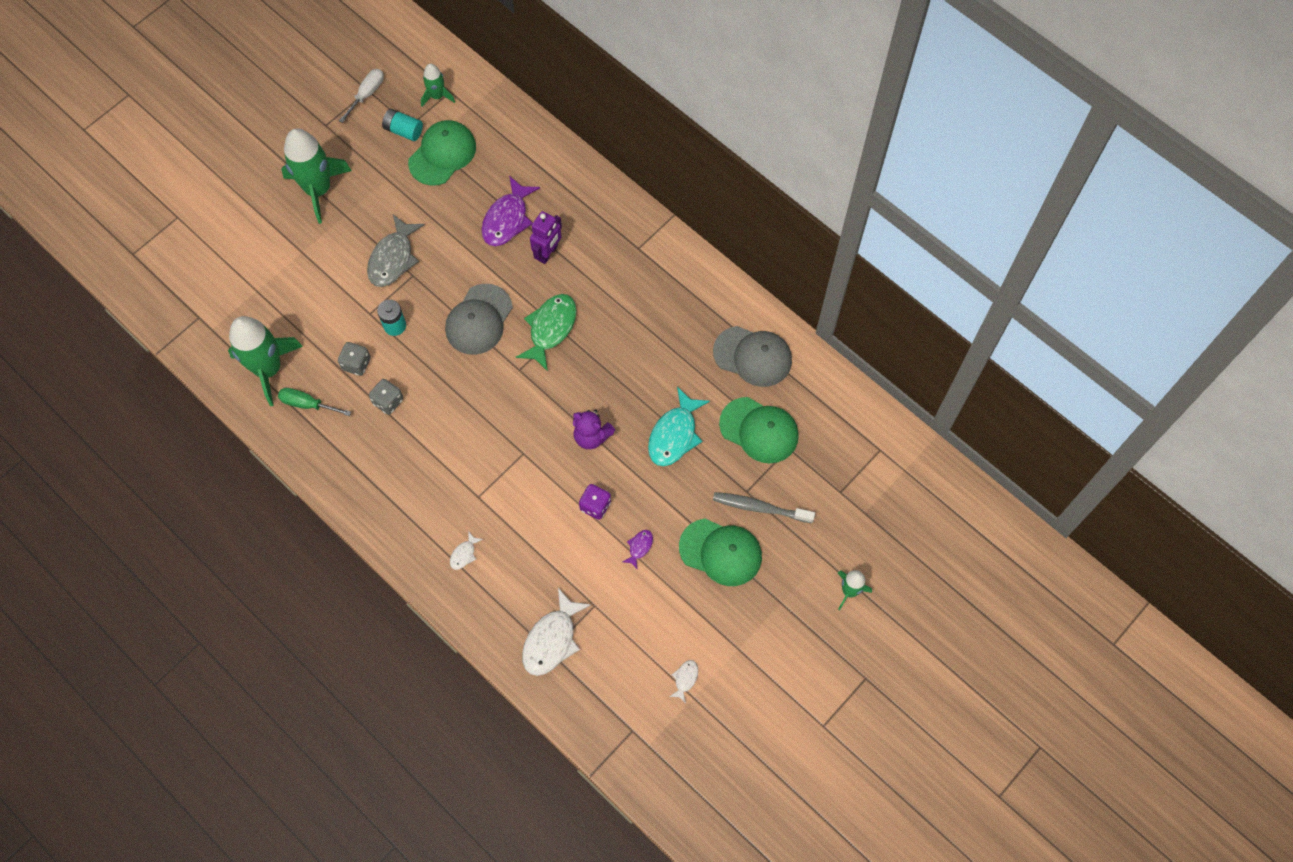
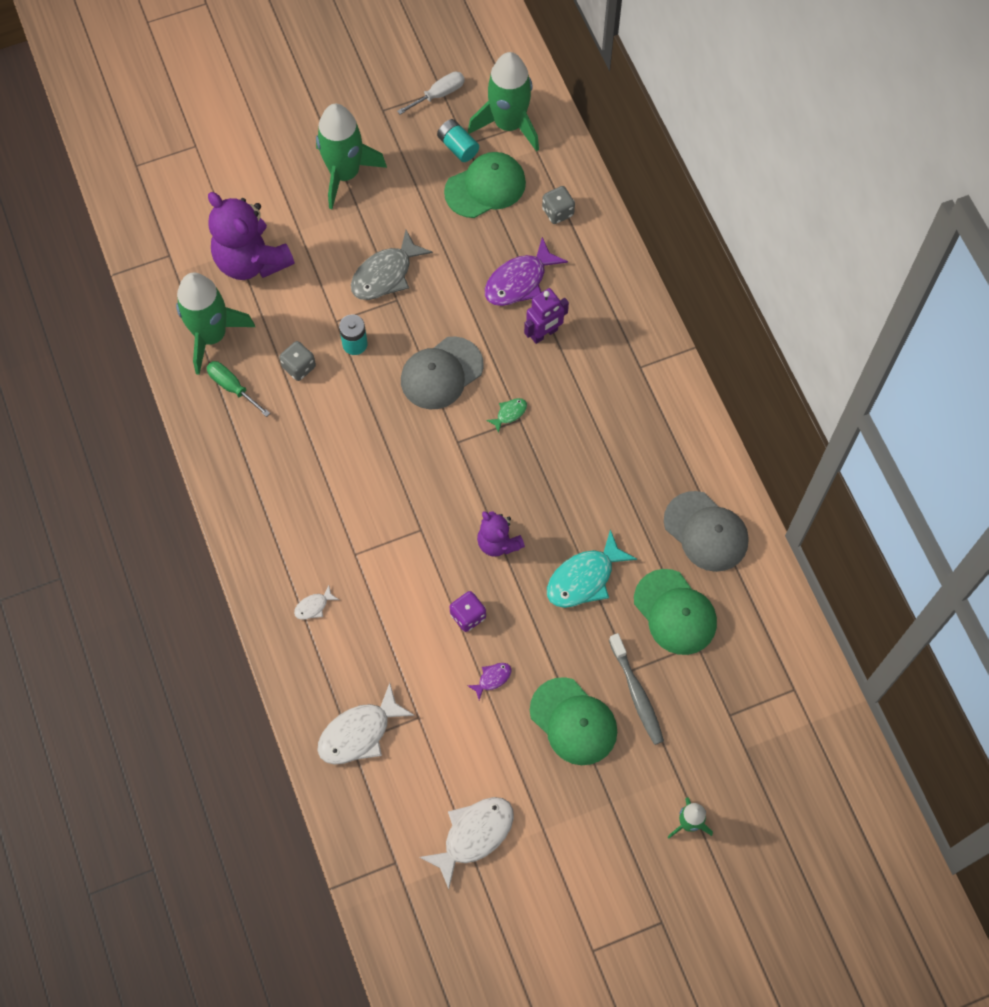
camera: 25 degrees right, 0 degrees up
grey dice [369,379,403,415] -> grey dice moved to [542,186,575,224]
green rocket [421,64,455,107] -> green rocket [468,52,539,151], size x1.94
green fish [516,294,577,371] -> green fish [486,398,527,433], size x0.47
white fish [669,660,698,703] -> white fish [419,797,514,889], size x2.13
grey toothbrush [713,492,815,523] -> grey toothbrush turned 150 degrees counterclockwise [609,633,664,745]
none -> purple teddy bear [208,192,294,280]

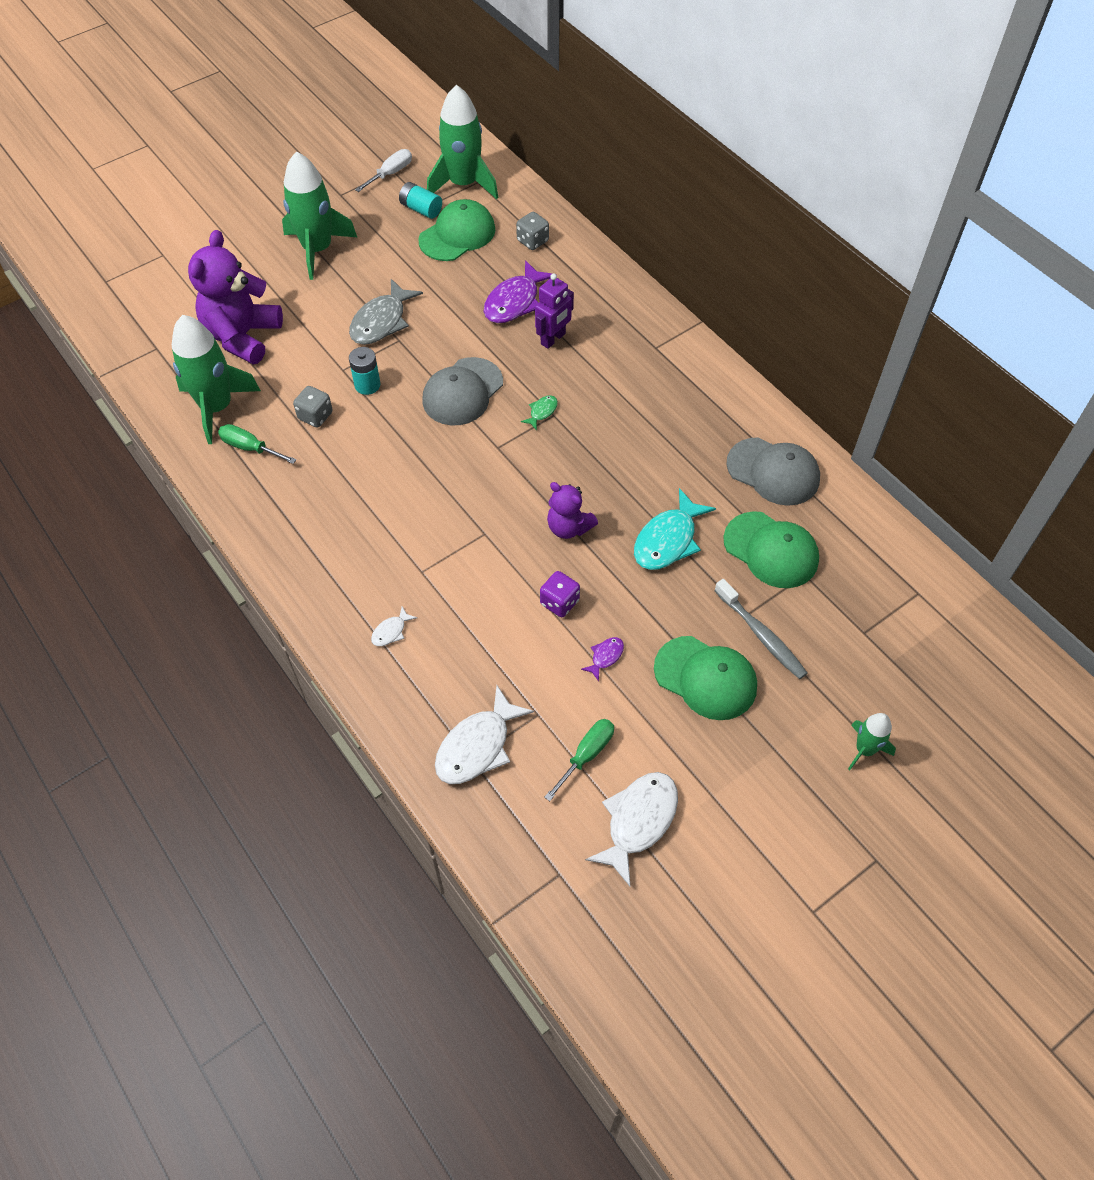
camera: 15 degrees left, 10 degrees down
purple teddy bear [208,192,294,280] -> purple teddy bear turned 75 degrees clockwise [188,230,283,364]
none -> green screwdriver [544,719,614,801]

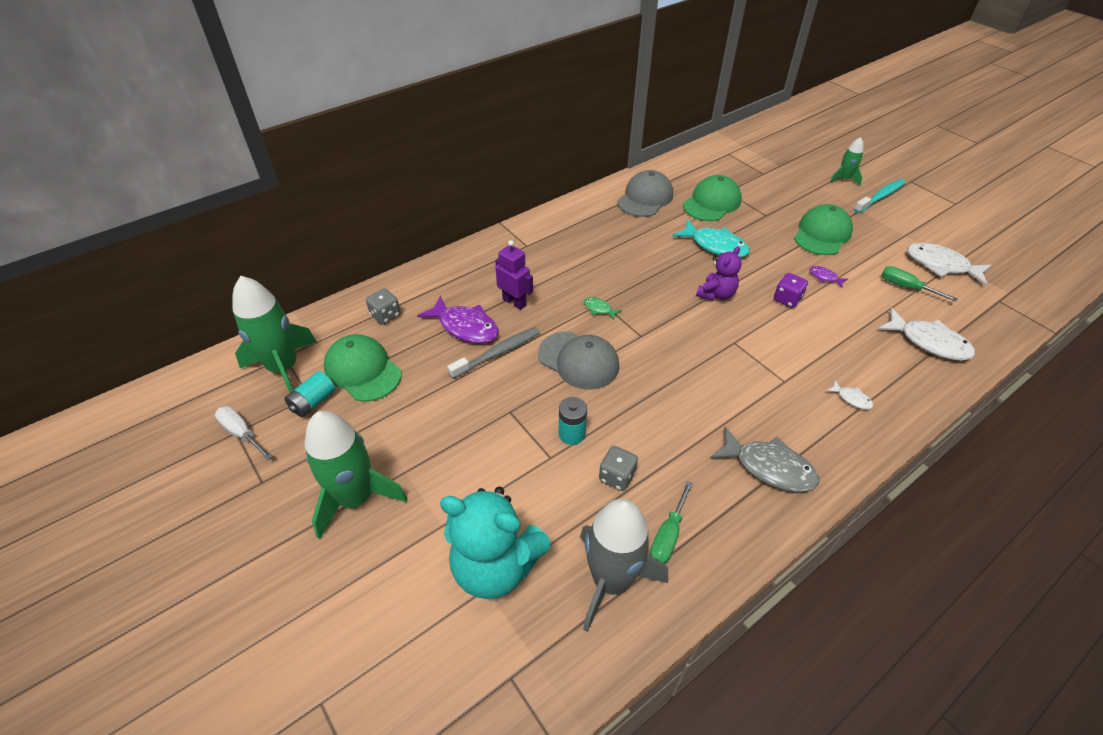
camera: 90 degrees left, 10 degrees down
green rocket [172,315,261,444] -> grey rocket [580,498,668,632]
purple teddy bear [188,230,283,364] -> turquoise teddy bear [440,487,551,599]
grey fish [349,279,423,345] -> grey fish moved to [710,426,819,492]
grey toothbrush [714,579,807,679] -> grey toothbrush moved to [447,327,540,379]
none -> turquoise toothbrush [854,179,906,213]

